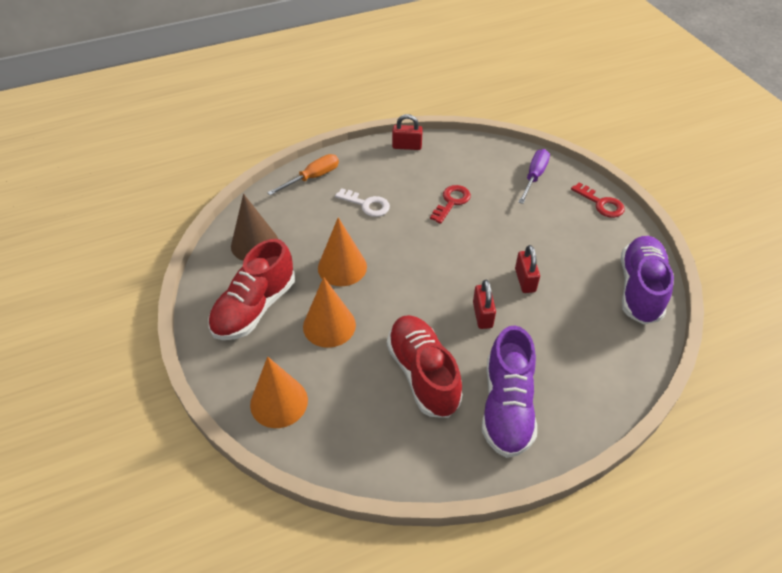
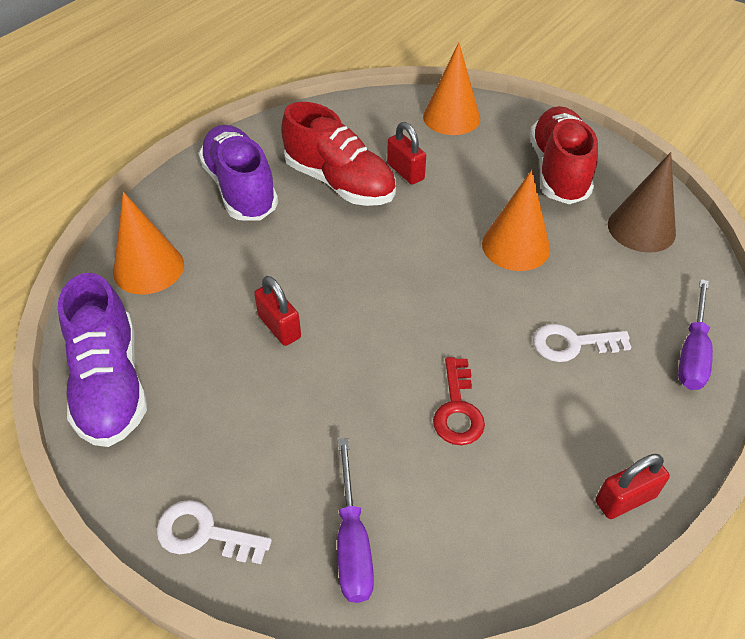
camera: 150 degrees right, 0 degrees up
orange screwdriver [267,154,339,195] -> purple screwdriver [678,279,713,390]
orange cone [303,277,356,348] -> orange cone moved to [113,192,184,294]
red padlock [473,280,496,329] -> red padlock moved to [387,122,426,184]
red key [571,182,625,218] -> white key [156,500,272,564]

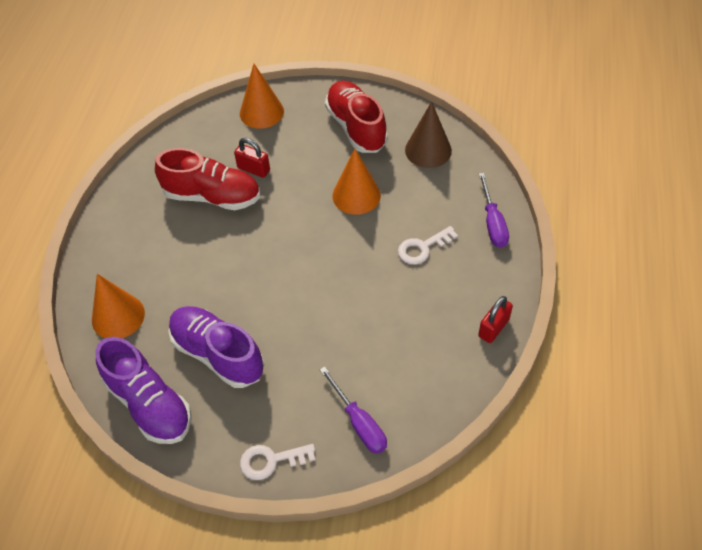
camera: 25 degrees left, 5 degrees up
purple shoe [198,125,278,221] -> purple shoe moved to [168,306,264,388]
red padlock [254,276,301,346] -> none
red key [433,357,485,445] -> none

